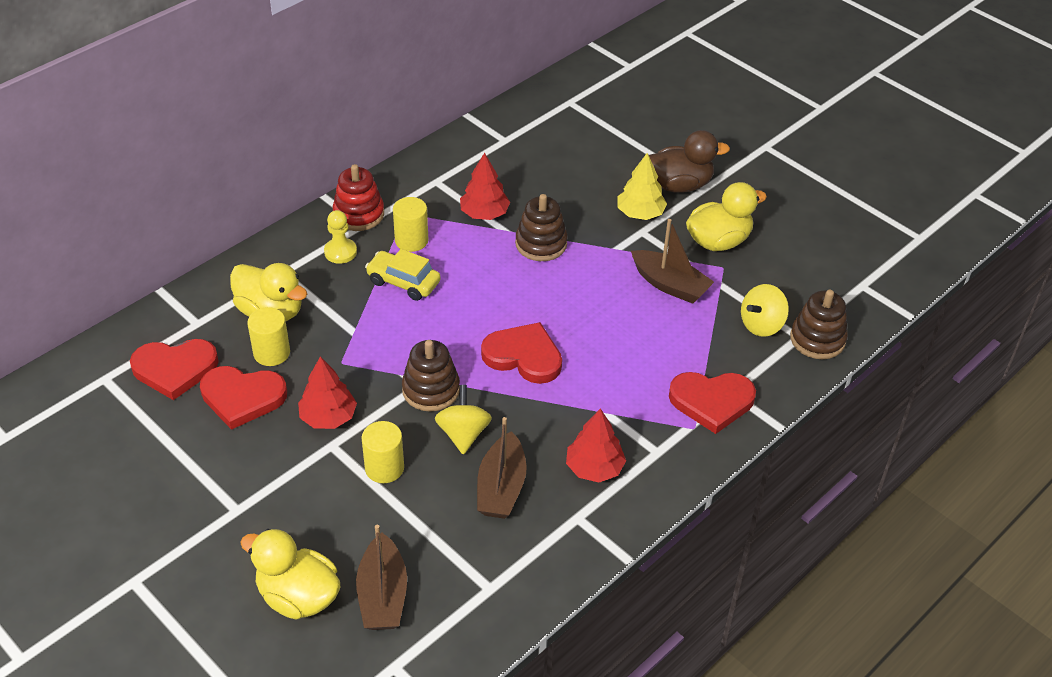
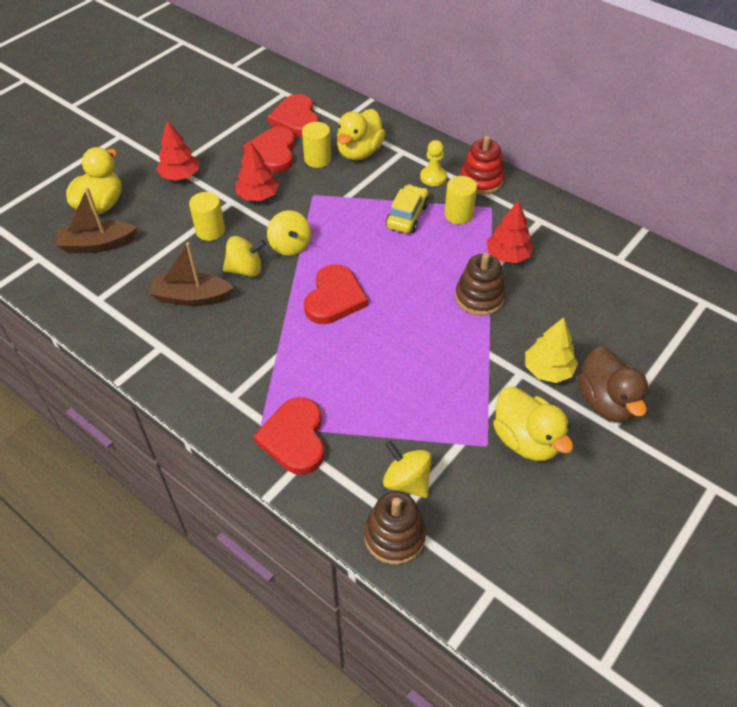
camera: 85 degrees right, 5 degrees up
brown stacking toy [402,340,460,412] -> yellow spinning top [267,210,311,256]
red tree [566,408,626,482] -> red tree moved to [156,120,199,181]
brown boat [631,219,714,304] -> none

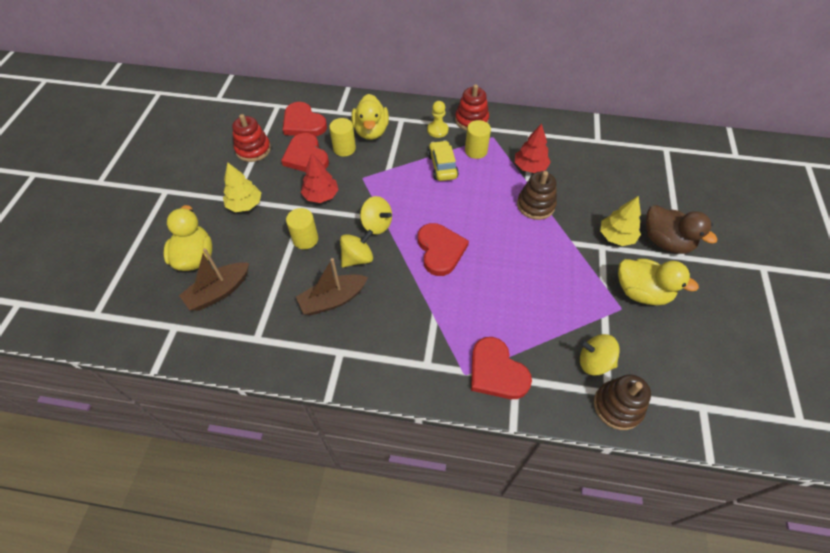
camera: 30 degrees left, 5 degrees up
red tree [156,120,199,181] -> yellow tree [223,162,261,212]
none -> red stacking toy [232,114,271,162]

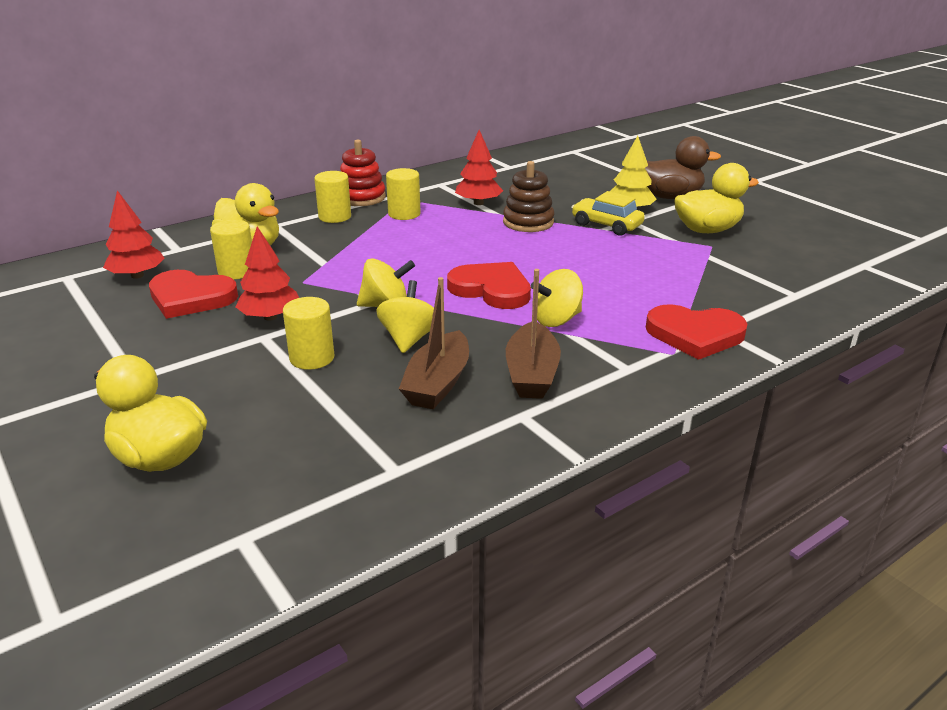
camera: 45 degrees left, 25 degrees down
brown boat [179,248,249,311] -> brown boat moved to [506,269,561,399]
yellow tree [223,162,261,212] -> none
red stacking toy [232,114,271,162] -> none
red heart [283,102,327,136] -> red tree [103,190,165,279]
yellow pawn [427,101,448,138] -> yellow cylinder [314,171,351,223]
yellow car [428,140,459,181] -> yellow car moved to [571,191,645,236]
yellow spinning top [580,334,620,376] -> yellow spinning top moved to [531,269,583,327]
brown stacking toy [594,374,651,430] -> none

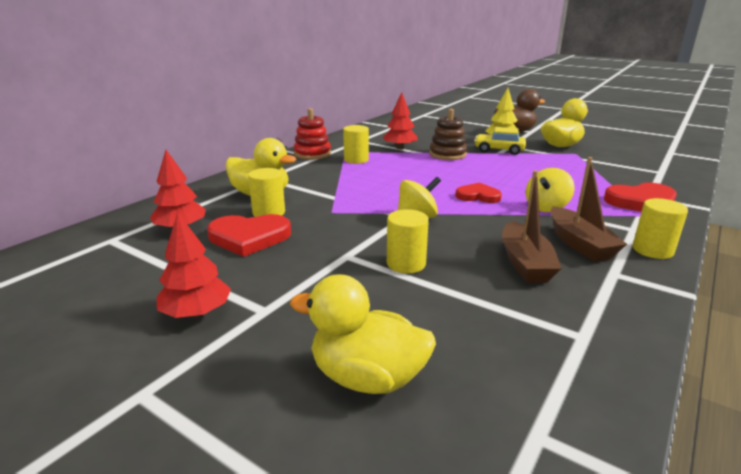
camera: 20 degrees left, 5 degrees down
red tree [236,226,299,321] -> red tree moved to [157,212,231,318]
yellow cylinder [314,171,351,223] -> yellow cylinder moved to [633,198,688,259]
yellow spinning top [376,280,434,353] -> none
red heart [447,262,531,309] -> red heart [455,182,502,203], size x0.65

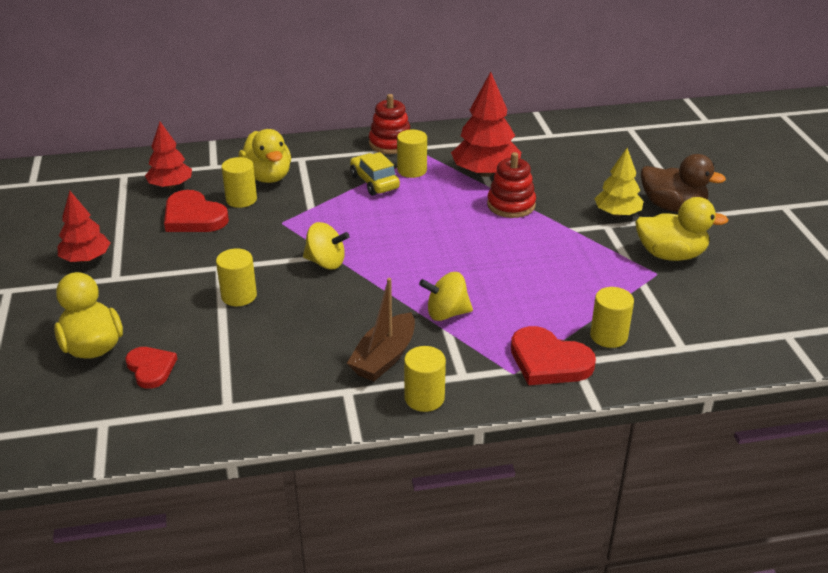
camera: 45 degrees right, 10 degrees up
red tree [383,92,418,149] -> red tree [451,72,521,177], size x1.54
brown stacking toy [429,109,467,160] -> red stacking toy [487,152,536,218]
red heart [455,182,502,203] -> red heart moved to [125,347,177,389]
yellow car [474,127,526,155] -> yellow car moved to [350,152,400,195]
brown boat [502,170,562,283] -> none
none -> yellow cylinder [590,287,634,348]

